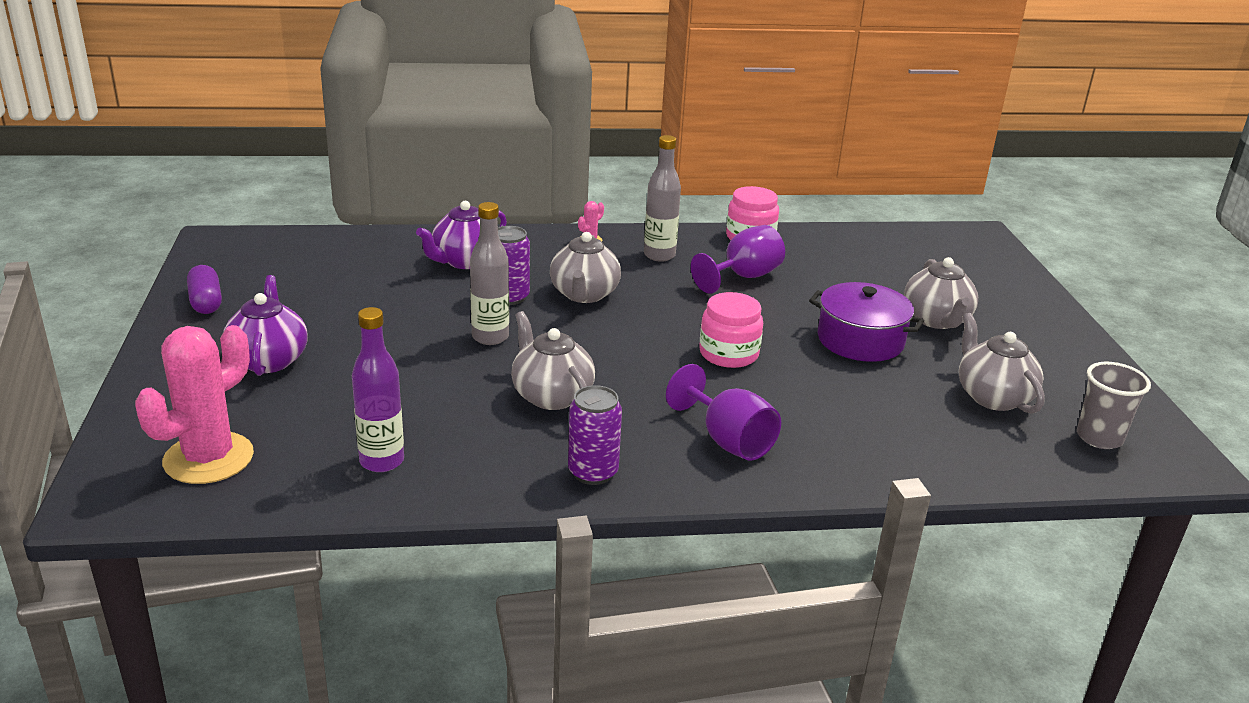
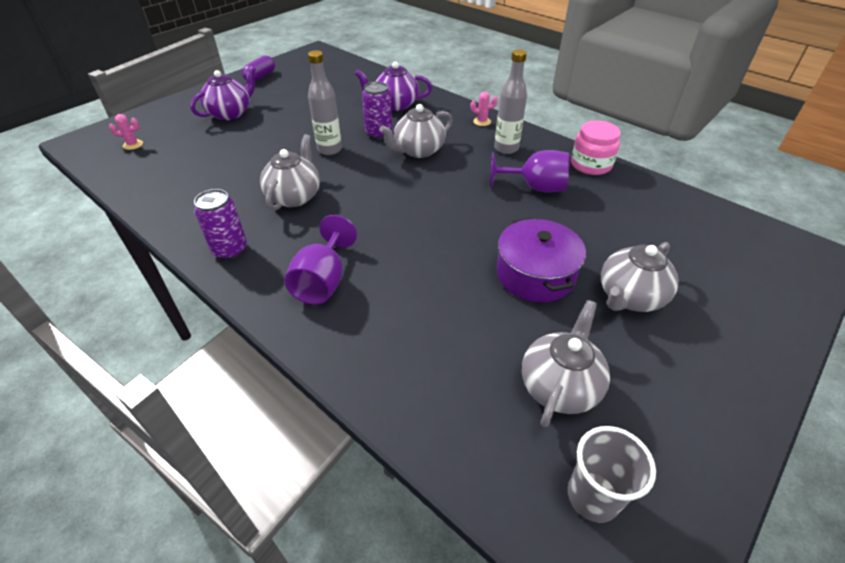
camera: 50 degrees right, 15 degrees up
pink cactus [135,325,254,484] -> pink cactus [109,114,143,150], size x0.40
purple bottle [352,307,404,472] -> none
pink jar [699,292,763,368] -> none

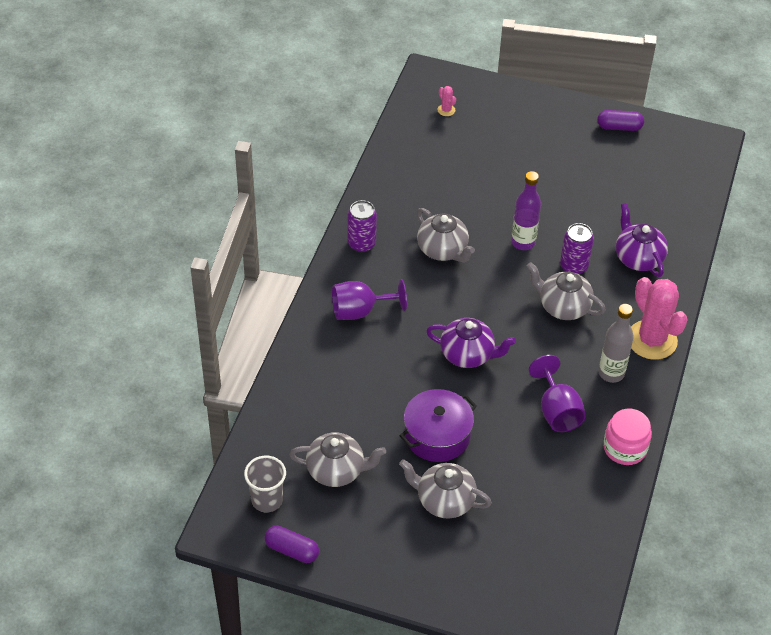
camera: 65 degrees right, 5 degrees up
purple teapot [190,66,256,120] -> purple teapot moved to [426,318,516,368]
grey teapot [260,134,320,211] -> grey teapot turned 60 degrees clockwise [417,208,475,262]
grey bottle [308,50,342,155] -> purple bottle [511,171,541,250]
pink cactus [470,92,498,126] -> pink cactus [631,277,688,360], size x2.49
none -> purple capsule [265,525,319,563]

